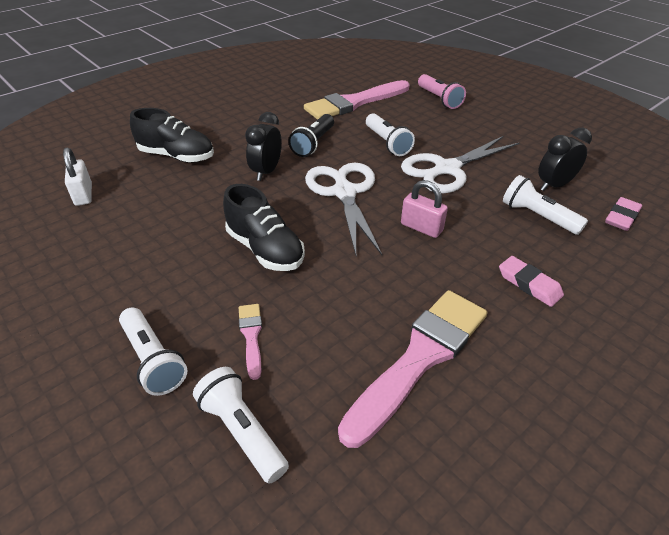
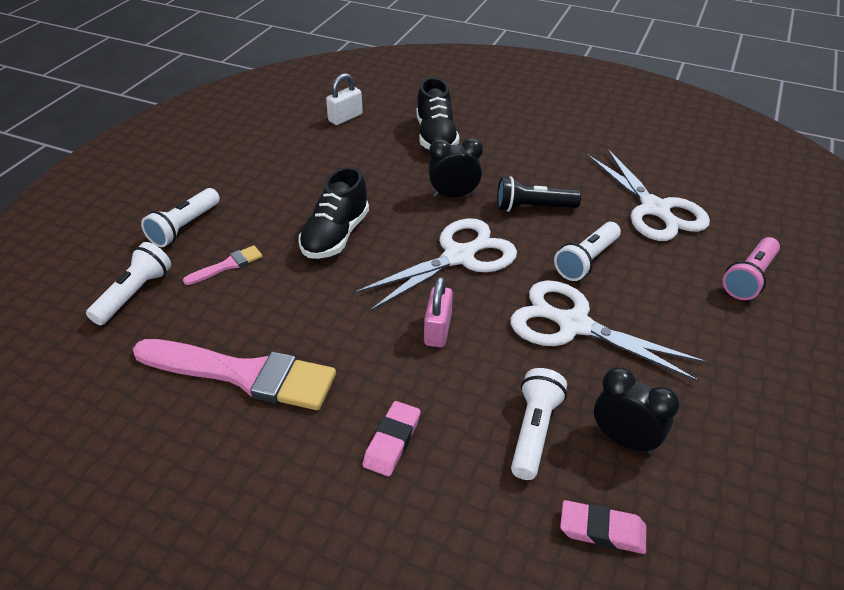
camera: 65 degrees right, 0 degrees up
pink brush [304,80,409,120] -> white scissors [588,148,710,241]

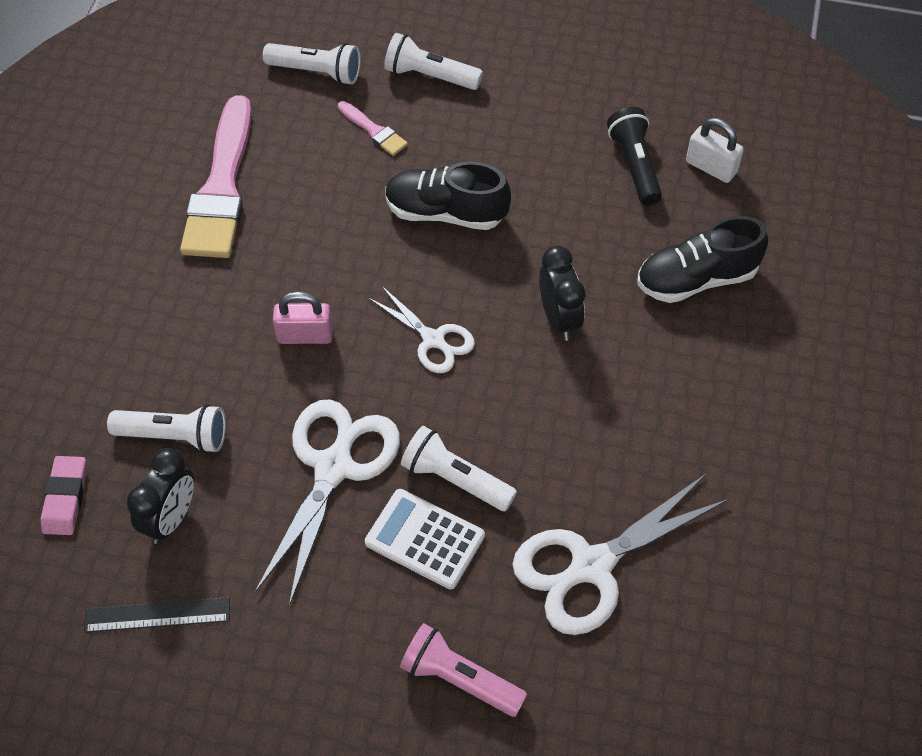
camera: 80 degrees right, 15 degrees up
white scissors [354,218,517,311] -> white scissors [368,285,475,373], size x0.58
pink eraser [363,401,421,476] -> none
black flashlight [497,177,581,212] -> black flashlight moved to [607,107,662,205]
none -> black ruler [84,597,230,633]
none -> white calculator [365,489,485,589]

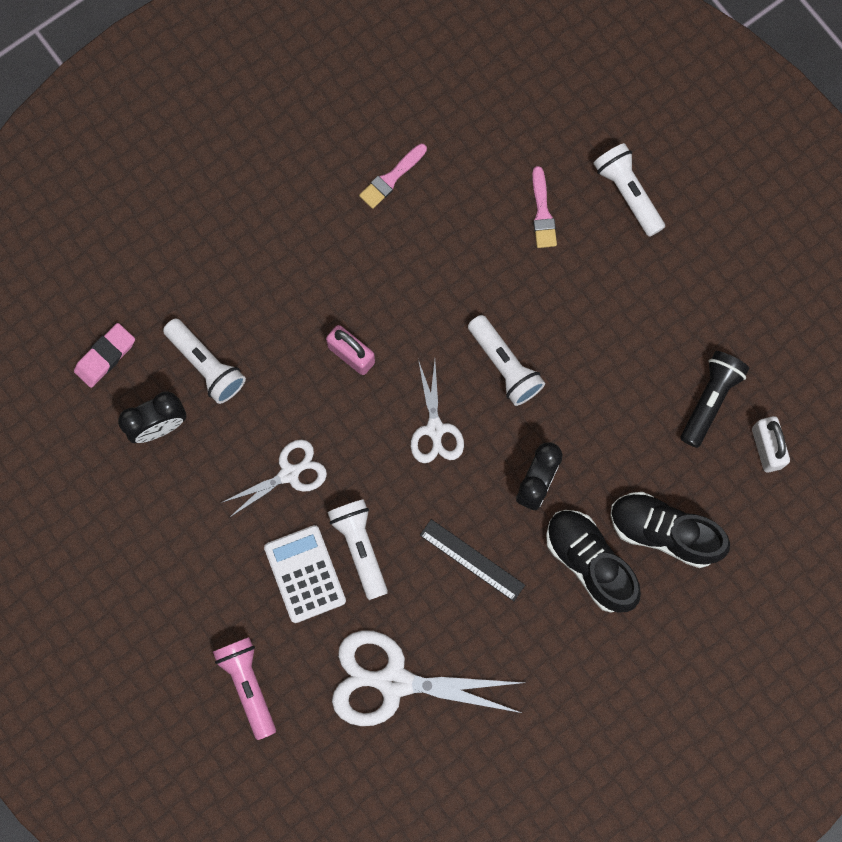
camera: 40 degrees right, 20 degrees up
black ruler [84,597,230,633] -> black ruler moved to [420,519,525,601]
pink brush [180,95,252,258] -> pink brush [359,144,427,209], size x0.44
white scissors [254,400,400,606] -> white scissors [221,439,327,518], size x0.58
white flashlight [263,43,361,85] -> white flashlight moved to [468,315,545,406]
black shoe [385,162,511,230] -> black shoe moved to [546,510,641,612]

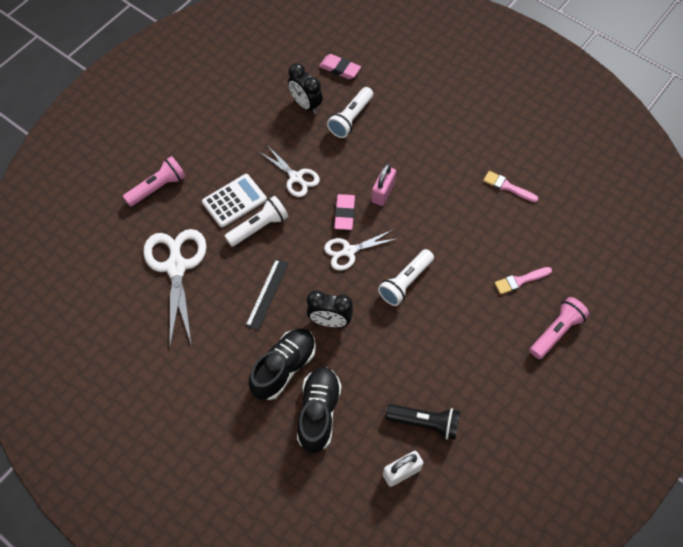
camera: 75 degrees right, 15 degrees down
white flashlight [593,143,665,237] -> pink flashlight [530,297,589,359]
none -> pink eraser [334,194,355,230]

